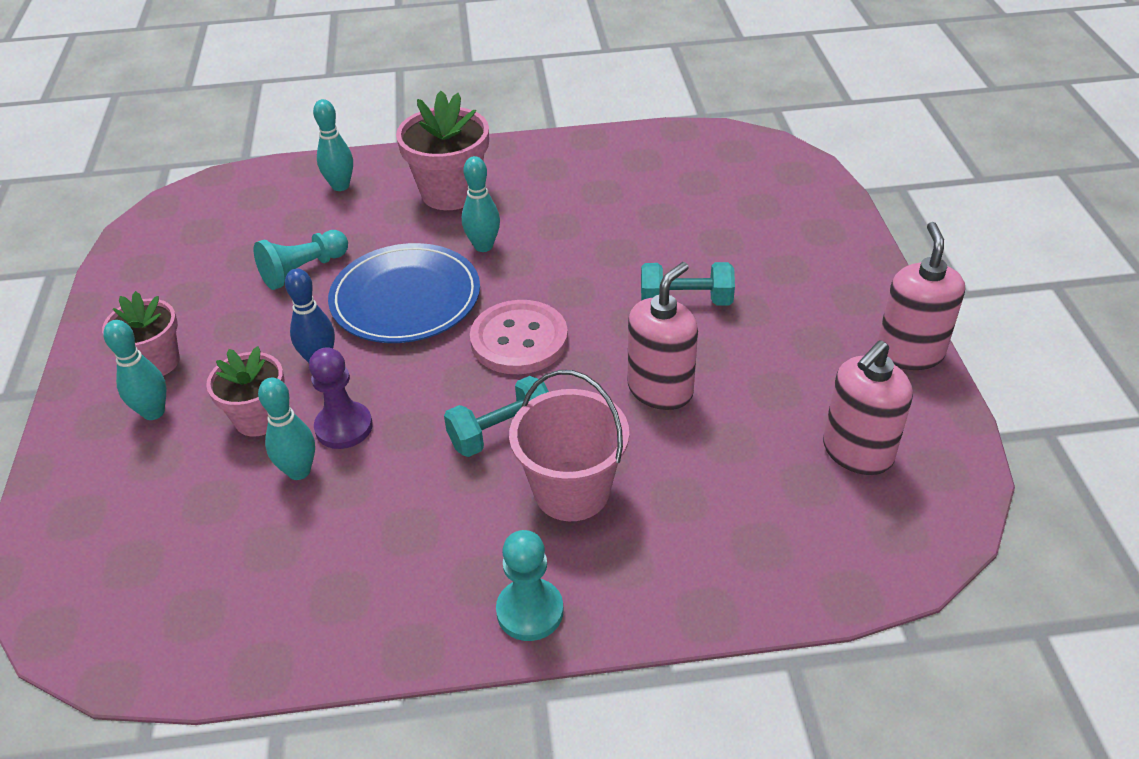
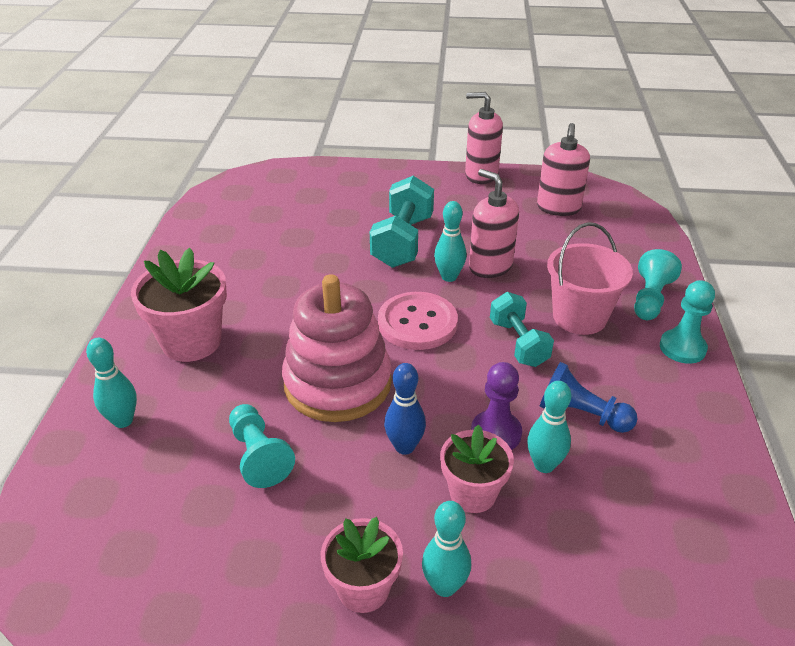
camera: 80 degrees left, 5 degrees down
blue plate [328,243,480,343] -> pink stacking toy [282,274,392,422]
turquoise bowling pin [462,156,500,252] -> turquoise bowling pin moved to [434,201,467,282]
turquoise dumbbell [641,262,735,306] -> turquoise dumbbell [370,176,434,268], size x1.51
pink soap dispenser [823,340,913,475] -> pink soap dispenser turned 45 degrees clockwise [537,123,590,216]
none -> blue pawn [540,362,637,433]
none -> turquoise pawn [634,249,682,320]

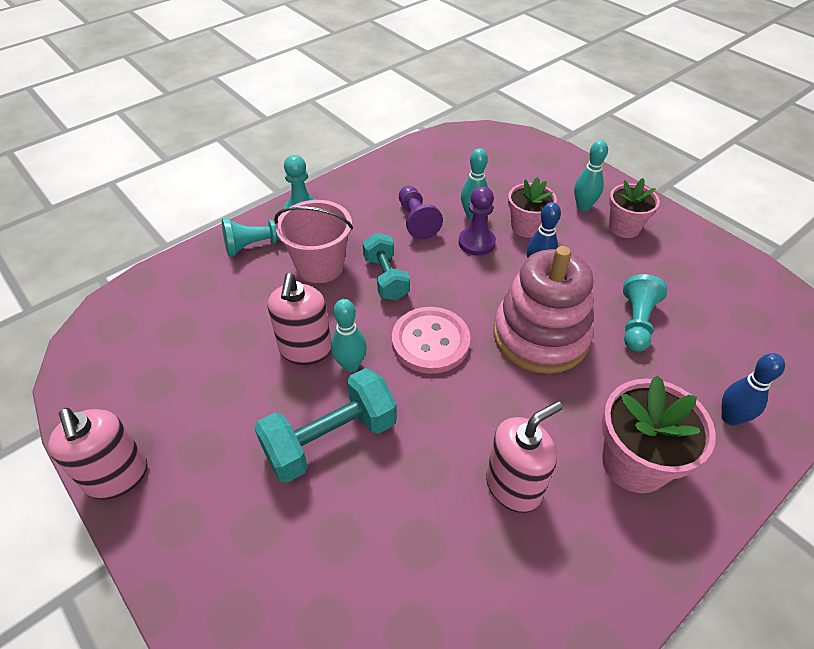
camera: 135 degrees left, 10 degrees up
turquoise bowling pin [86,338,137,428] -> blue bowling pin [722,353,785,426]
turquoise dumbbell [490,292,554,367] -> turquoise dumbbell turned 45 degrees counterclockwise [363,233,410,300]
pink soap dispenser [537,123,590,216] -> pink soap dispenser moved to [486,401,563,513]
blue pawn [540,362,637,433] -> purple pawn [399,186,443,240]

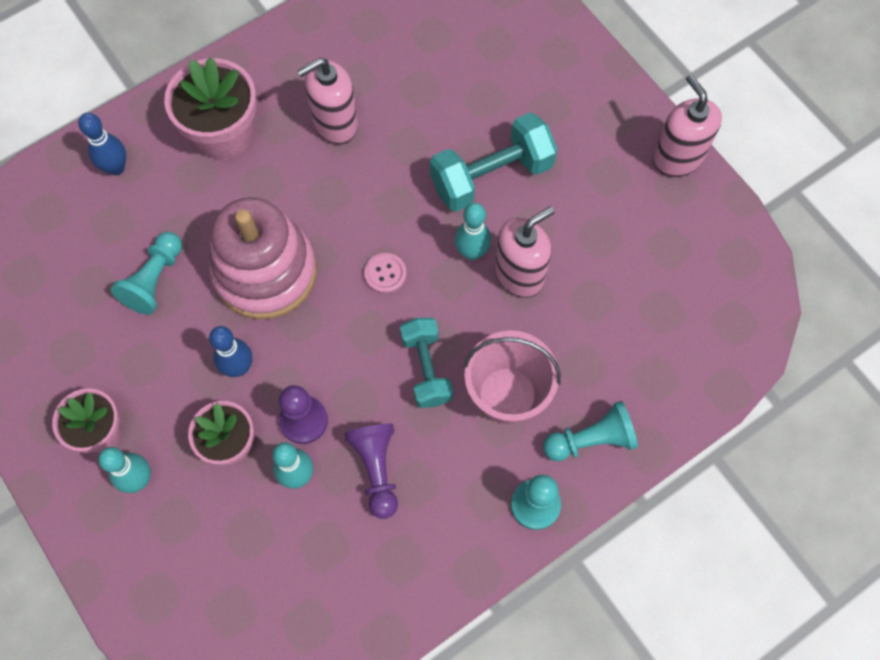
camera: 175 degrees left, 20 degrees up
pink soap dispenser [268,273,331,365] -> pink soap dispenser turned 45 degrees clockwise [494,207,555,298]
pink button [392,307,470,374] -> pink button [364,253,406,294], size x0.50

